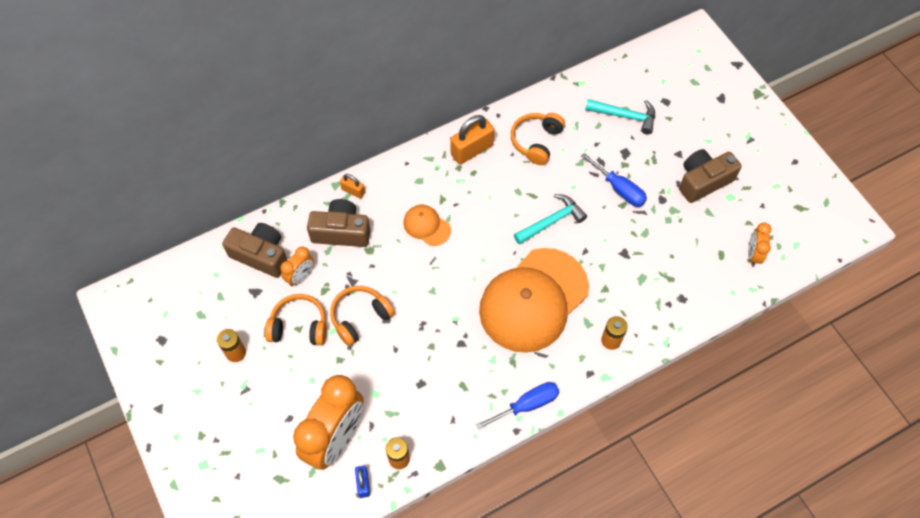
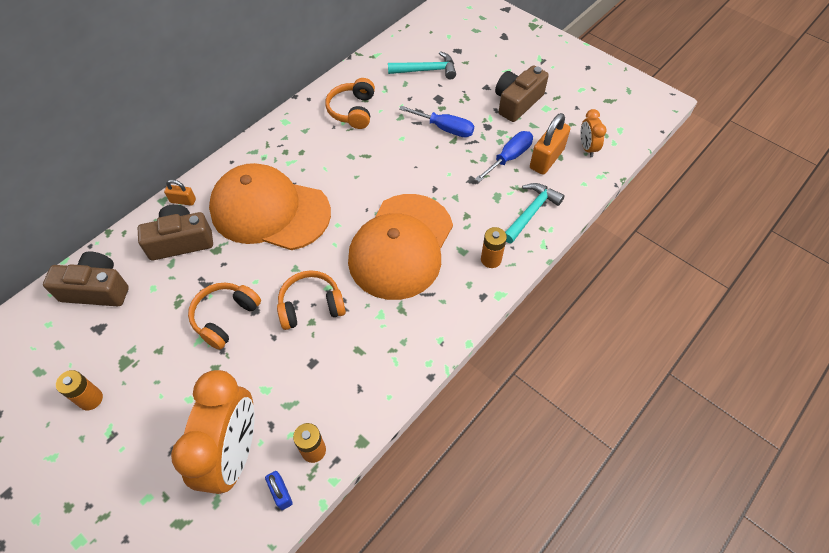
camera: 20 degrees left, 5 degrees down
orange headphones [265,294,327,345] -> orange headphones moved to [277,270,346,330]
orange clock [280,246,314,286] -> none
orange cap [403,205,451,246] -> orange cap [209,163,331,250], size x2.30
orange padlock [450,115,494,164] -> orange padlock moved to [530,113,571,175]
blue screwdriver [476,382,559,430] -> blue screwdriver moved to [475,131,533,182]
turquoise hammer [514,194,587,245] -> turquoise hammer moved to [505,183,565,243]

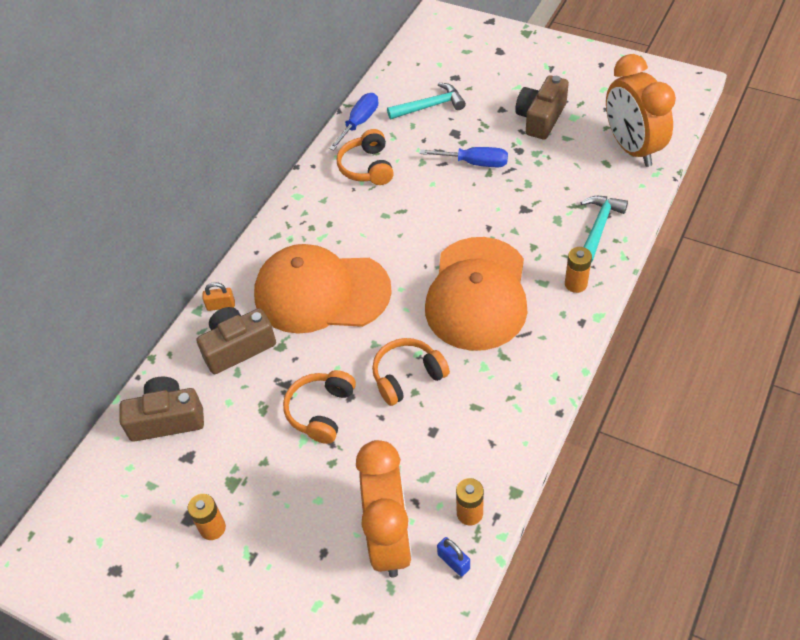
camera: 10 degrees left, 5 degrees down
blue screwdriver [475,131,533,182] -> blue screwdriver moved to [329,93,378,151]
orange padlock [530,113,571,175] -> none
orange clock [580,109,607,157] -> orange clock [606,54,676,167], size x2.16

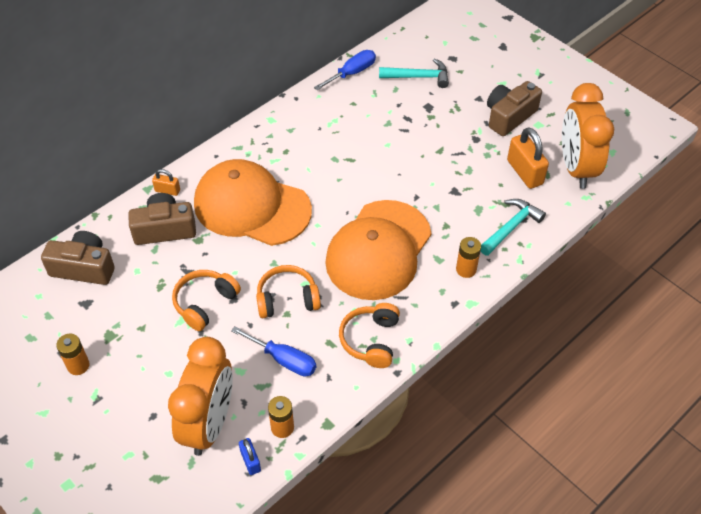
camera: 15 degrees right, 0 degrees up
orange headphones [337,129,394,185] -> orange headphones moved to [339,303,400,368]
blue screwdriver [420,147,508,167] -> blue screwdriver moved to [231,326,316,377]
none -> orange padlock [507,127,549,189]

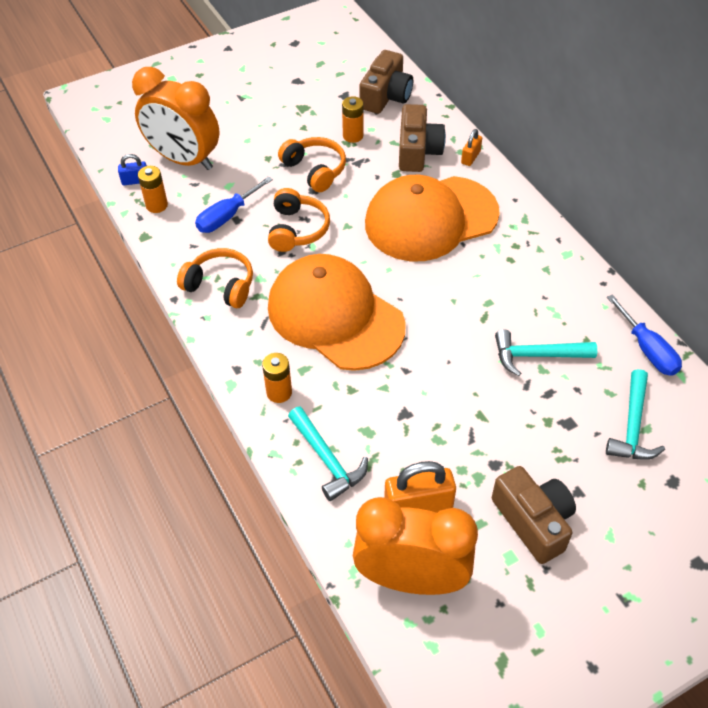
camera: 105 degrees right, 0 degrees up
orange battery [56,334,90,375] -> orange battery moved to [342,96,363,143]
orange cap [194,159,312,246] -> orange cap turned 150 degrees counterclockwise [365,175,500,261]
none -> turquoise hammer [495,330,597,376]

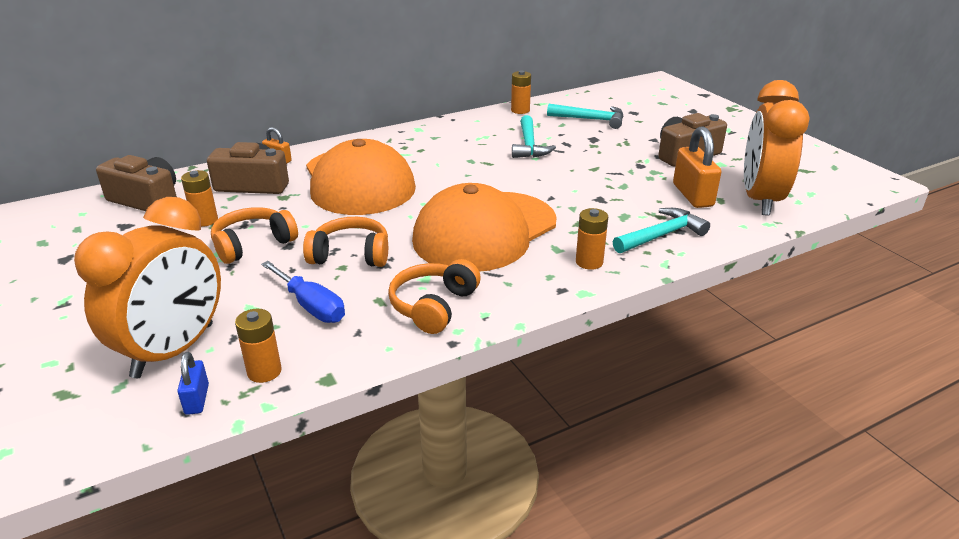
camera: 90 degrees left, 20 degrees down
blue screwdriver [607,294,682,376] -> orange battery [511,70,531,114]

